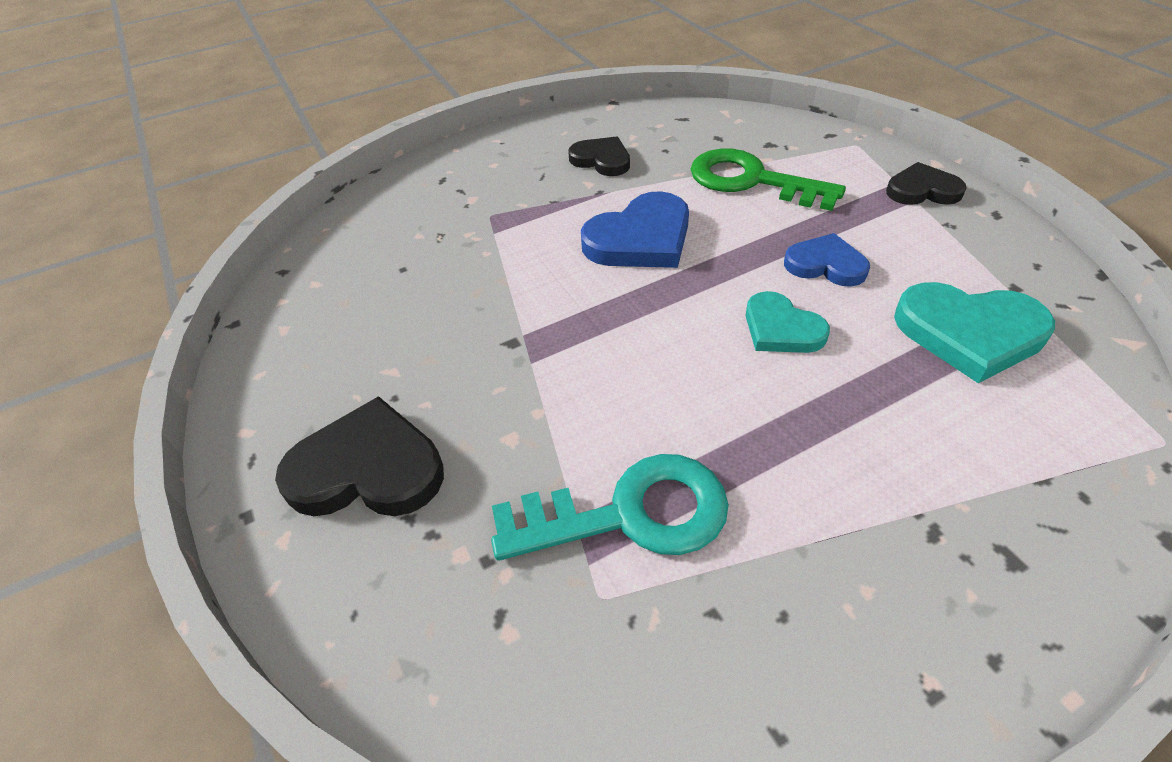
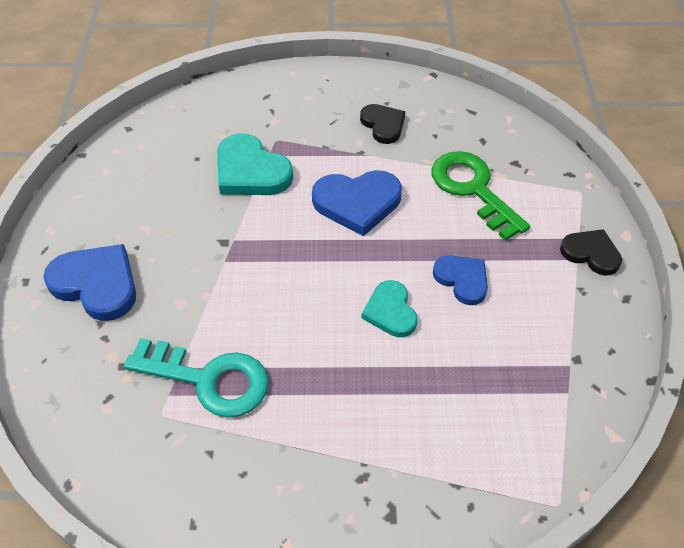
camera: 25 degrees right, 5 degrees up
black heart [275,396,444,516] -> blue heart [43,244,136,321]
turquoise heart [894,282,1055,383] -> turquoise heart moved to [217,133,293,195]

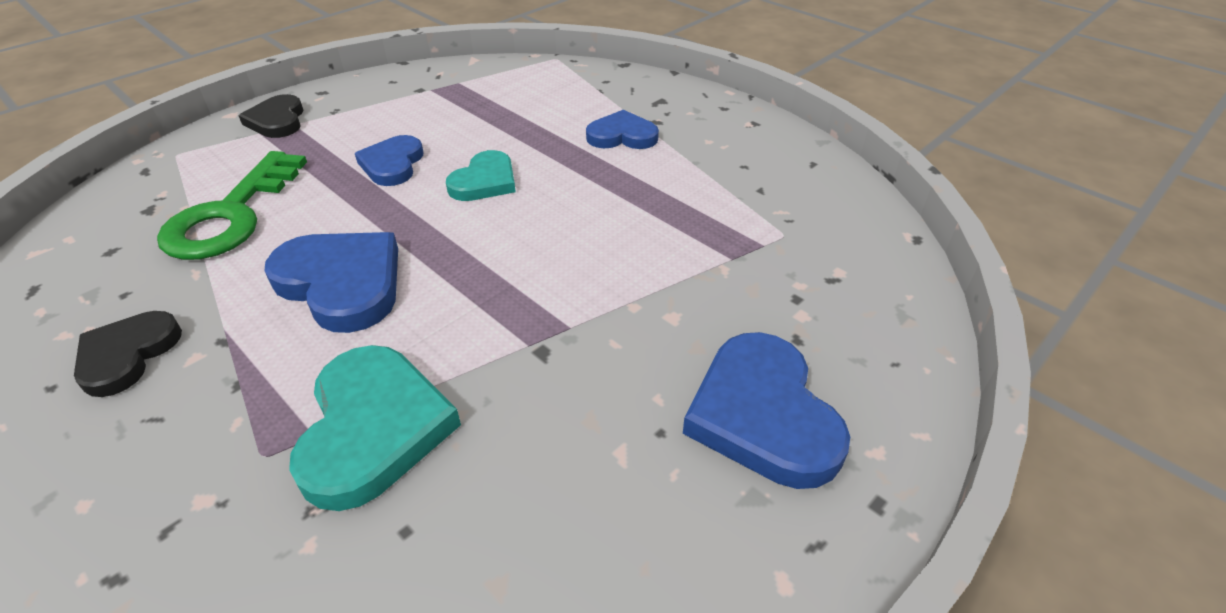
camera: 135 degrees left, 10 degrees down
turquoise key [124,338,269,418] -> none
none -> blue heart [586,110,659,149]

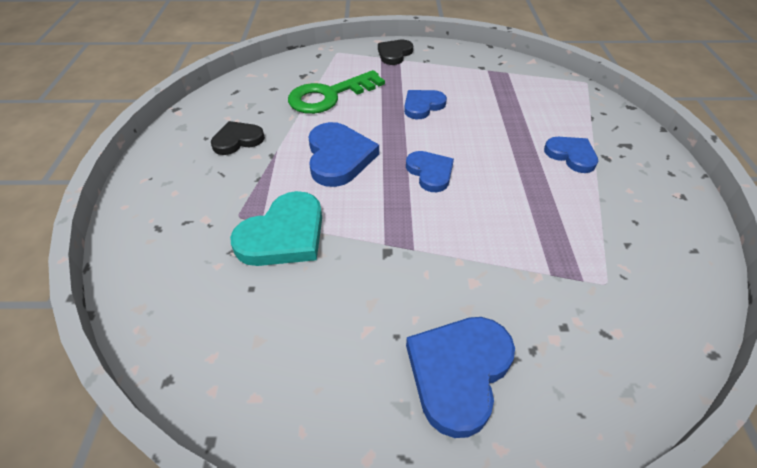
camera: 45 degrees right, 5 degrees up
turquoise heart [446,150,516,201] -> none
none -> blue heart [406,151,454,192]

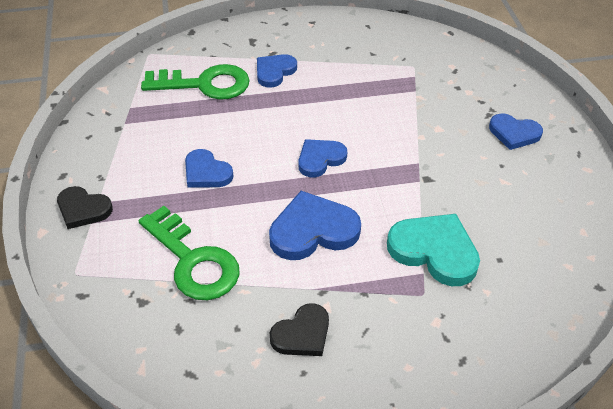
camera: 100 degrees left, 0 degrees up
black heart [211,121,265,155] -> black heart turned 90 degrees counterclockwise [270,303,329,356]
blue heart [406,317,515,438] -> blue heart [489,113,543,150], size x0.64
none -> green key [141,64,250,100]

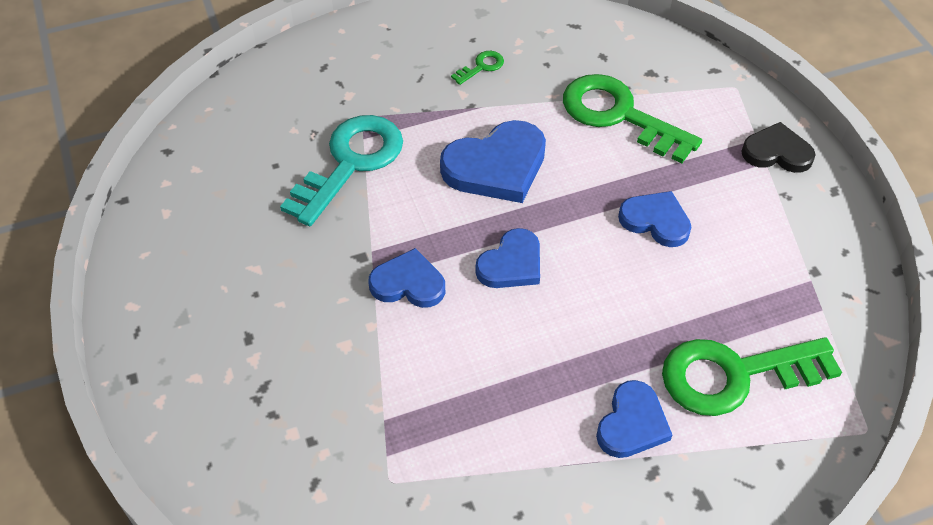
camera: 170 degrees right, 5 degrees up
black heart [270,303,329,356] -> green key [451,51,504,85]
turquoise heart [387,214,480,286] -> turquoise key [280,115,403,226]
blue heart [489,113,543,150] -> blue heart moved to [368,248,445,308]

